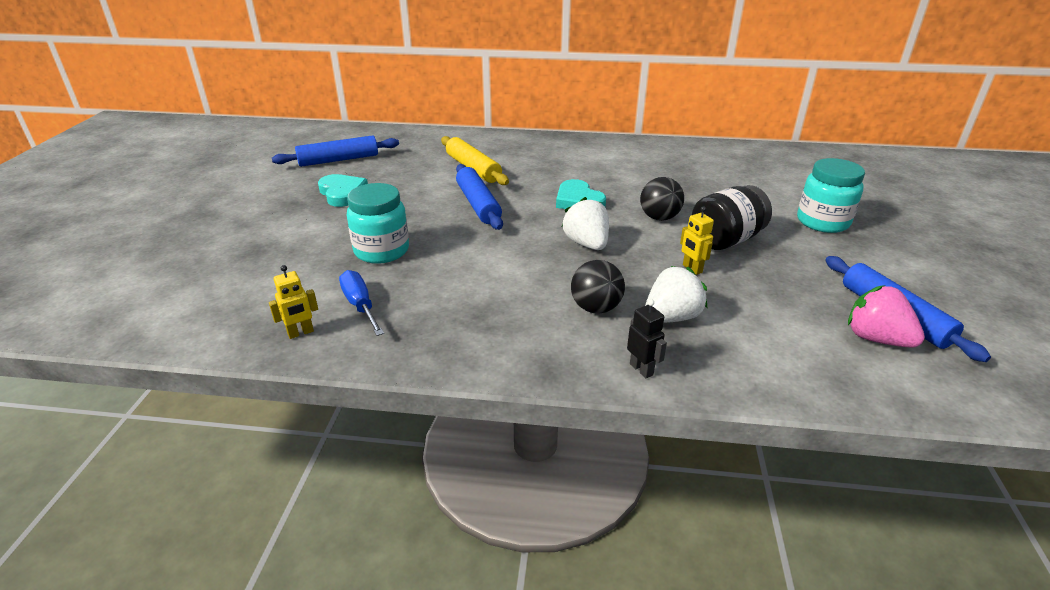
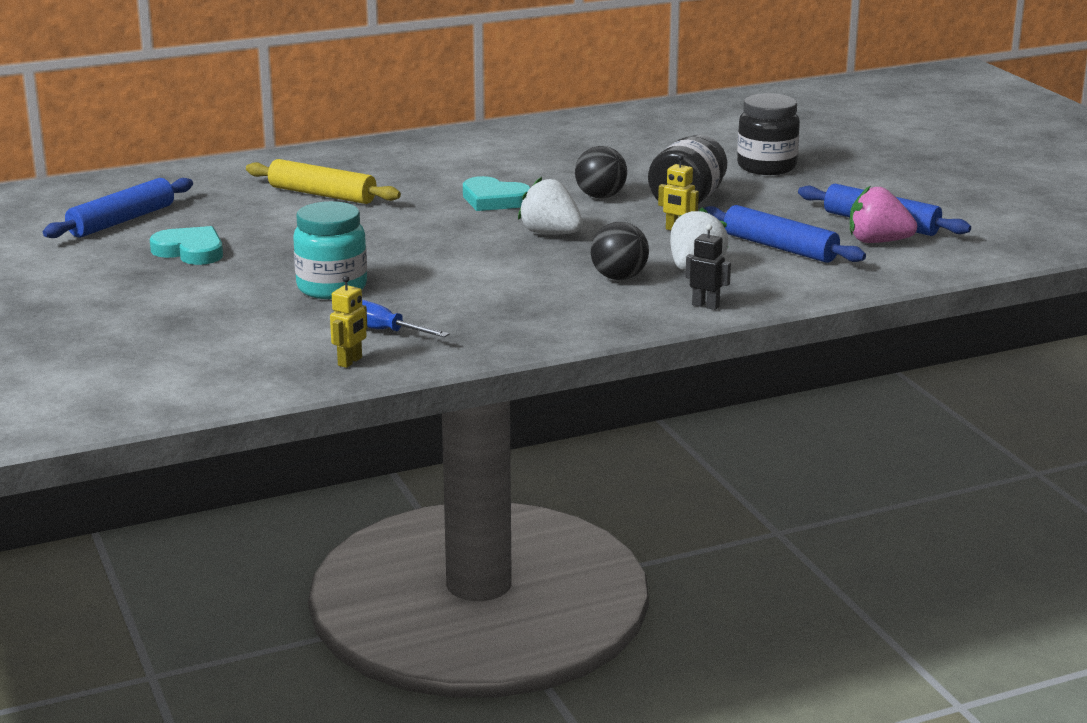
camera: 30 degrees left, 10 degrees down
blue rolling pin [456,164,503,230] -> blue rolling pin moved to [704,205,866,263]
turquoise jar [797,158,865,233] -> black jar [737,93,800,175]

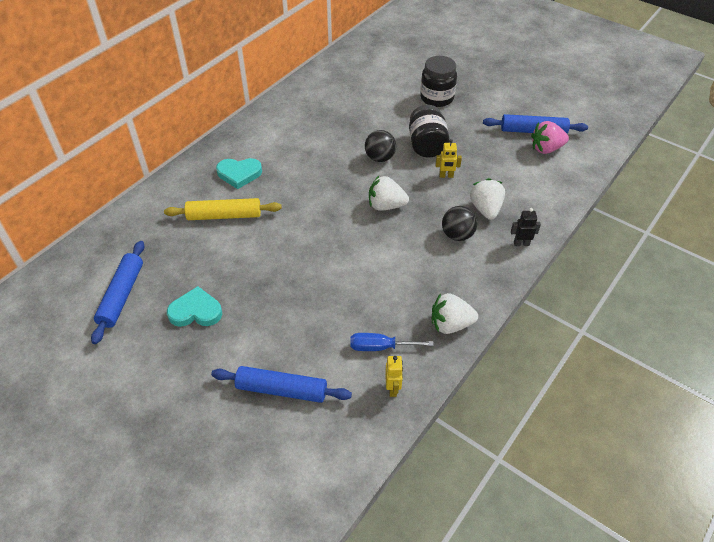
camera: 30 degrees left, 25 degrees up
turquoise jar [293,201,367,299] -> none
turquoise heart [463,176,531,211] -> turquoise heart moved to [216,158,262,189]
blue rolling pin [704,205,866,263] -> blue rolling pin moved to [211,366,352,403]
none -> white strawberry [432,293,478,334]

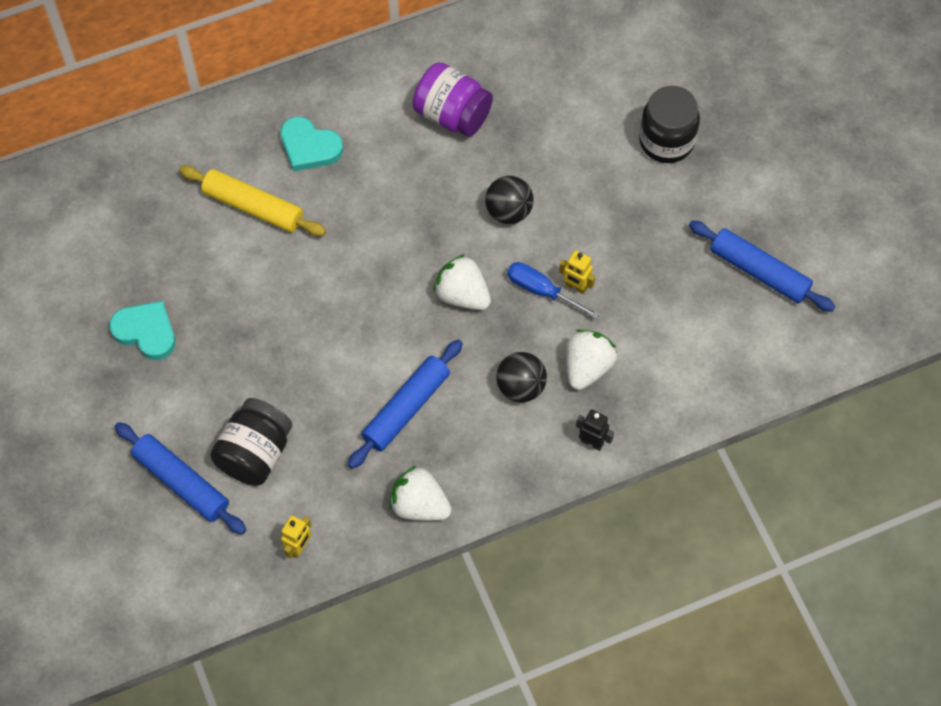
camera: 30 degrees right, 15 degrees up
blue rolling pin [91,241,144,344] -> blue rolling pin moved to [348,339,463,469]
blue screwdriver [350,333,433,351] -> blue screwdriver moved to [507,262,600,319]
black jar [409,105,450,157] -> black jar moved to [210,398,292,486]
pink strawberry [531,121,569,154] -> none
none -> purple jar [413,62,493,137]

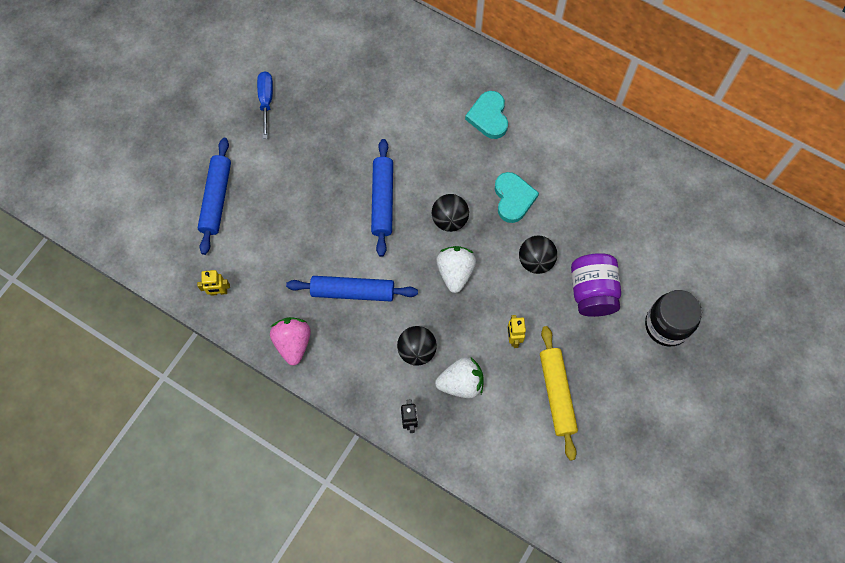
camera: 55 degrees right, 5 degrees up
turquoise heart [109,301,176,360] -> turquoise heart moved to [495,172,539,223]
yellow rolling pin [179,166,326,236] -> yellow rolling pin moved to [540,326,578,461]
black jar [210,398,292,486] -> none
white strawberry [389,466,452,521] -> pink strawberry [270,317,311,366]
purple jar [413,62,493,137] -> purple jar moved to [571,253,621,317]
blue screwdriver [507,262,600,319] -> blue screwdriver moved to [257,71,273,139]
blue rolling pin [689,221,835,312] -> blue rolling pin moved to [371,139,393,257]
none -> black ball [432,194,469,232]

